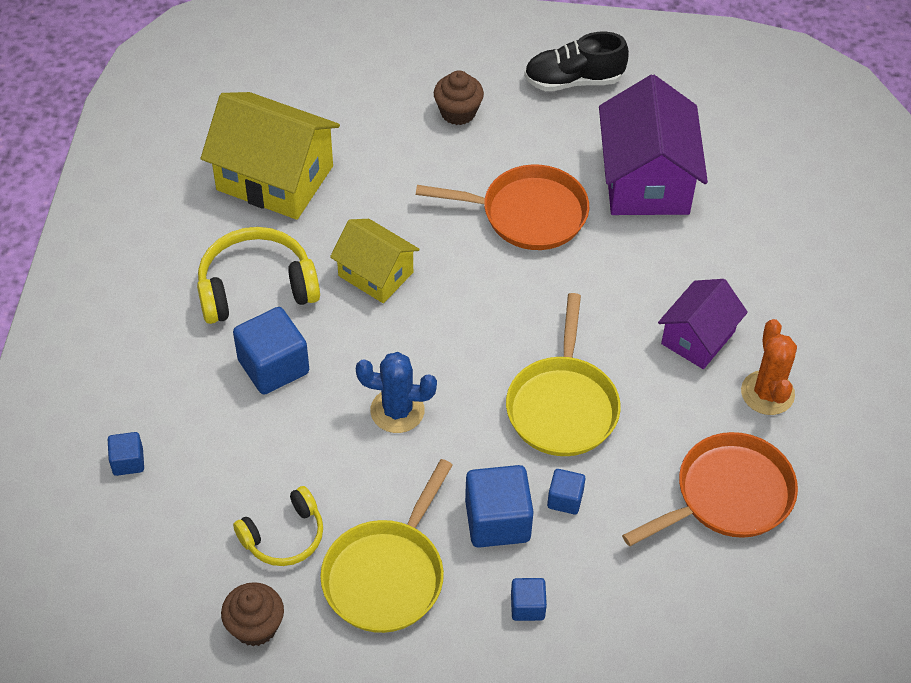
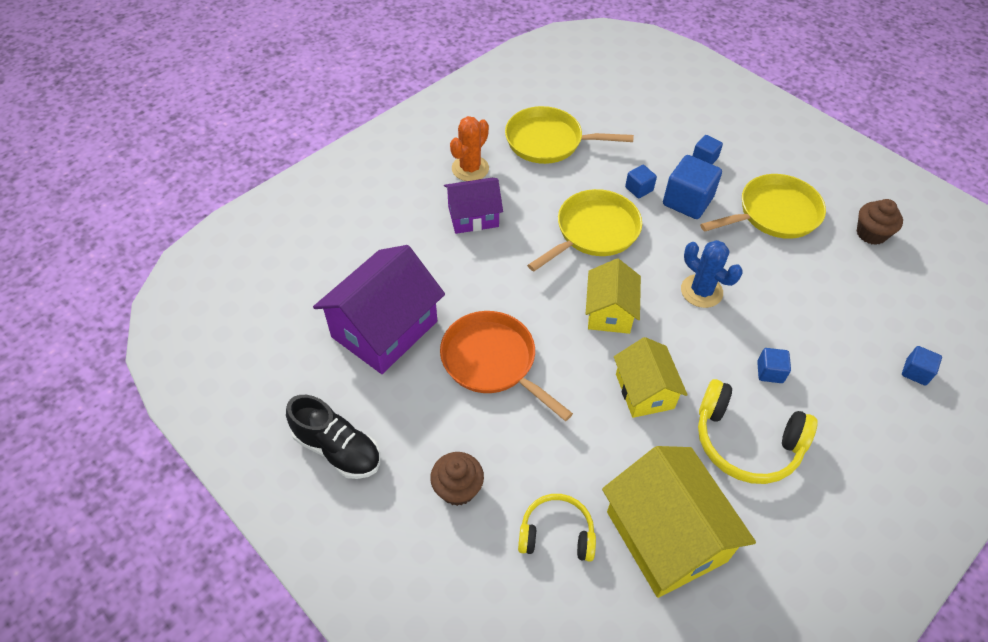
camera: 140 degrees left, 0 degrees up
blue cube [233,307,309,395] -> blue cube [757,348,791,383], size x0.54
yellow headphones [233,486,323,566] -> yellow headphones moved to [518,494,596,562]
orange pan [622,432,798,546] -> yellow pan [505,106,634,164]
none -> yellow house [586,259,641,334]

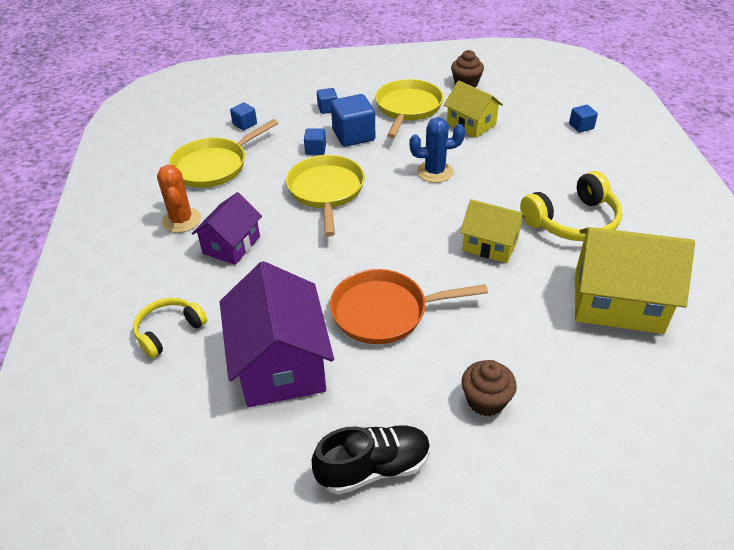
camera: 50 degrees left, 10 degrees down
yellow headphones [518,494,596,562] -> yellow headphones moved to [133,298,207,358]
yellow house [586,259,641,334] -> yellow house moved to [444,81,503,138]
blue cube [757,348,791,383] -> blue cube moved to [230,103,257,131]

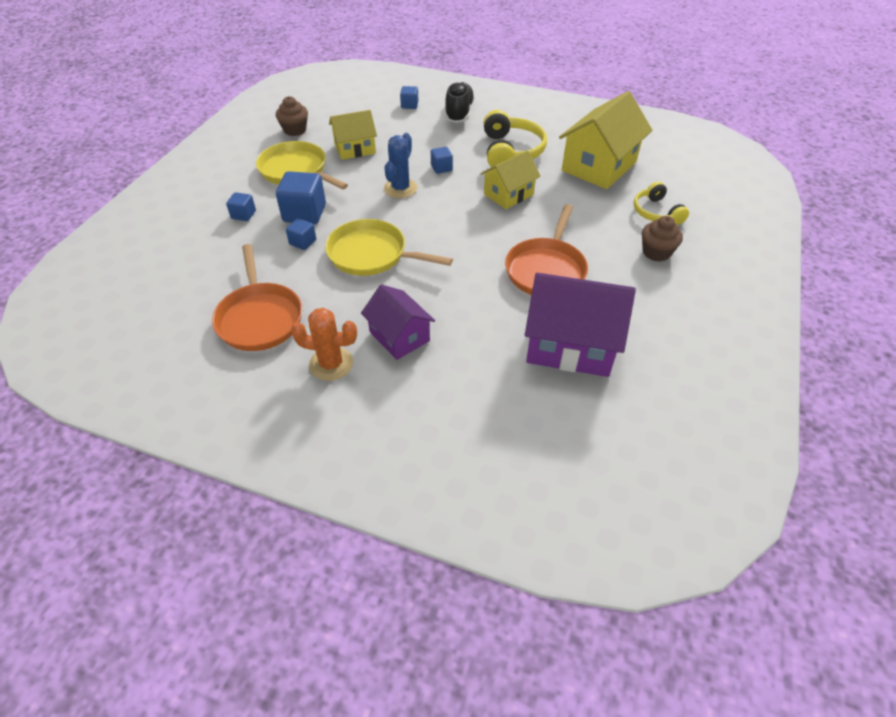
camera: 65 degrees left, 5 degrees up
yellow headphones [133,298,207,358] -> yellow headphones moved to [634,181,689,225]
yellow pan [169,119,278,188] -> orange pan [212,244,302,351]
blue cube [230,103,257,131] -> blue cube moved to [431,147,453,174]
black shoe [312,425,430,495] -> black shoe moved to [445,82,475,123]

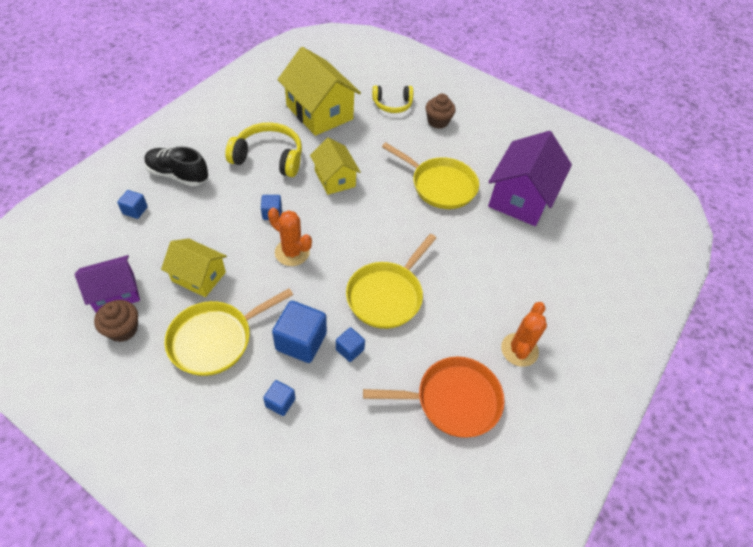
camera: 80 degrees left, 5 degrees up
yellow house [329,110,377,160] -> yellow house turned 60 degrees counterclockwise [161,238,227,297]
purple house [361,284,435,360] -> purple house moved to [75,255,140,313]
blue cactus [384,133,417,198] -> orange cactus [268,208,312,266]
orange pan [505,204,588,295] -> yellow pan [382,142,479,209]

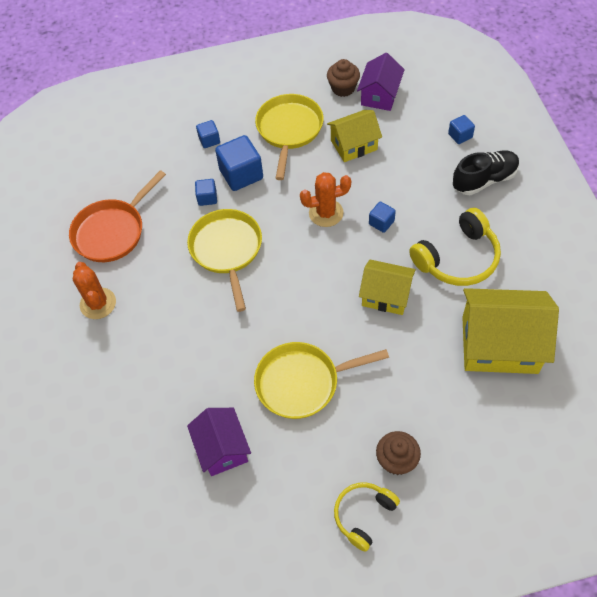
camera: 140 degrees right, 5 degrees up
yellow headphones [372,86,413,113] -> yellow headphones moved to [334,482,400,552]
purple house [488,131,572,226] -> purple house [187,408,251,476], size x0.60

